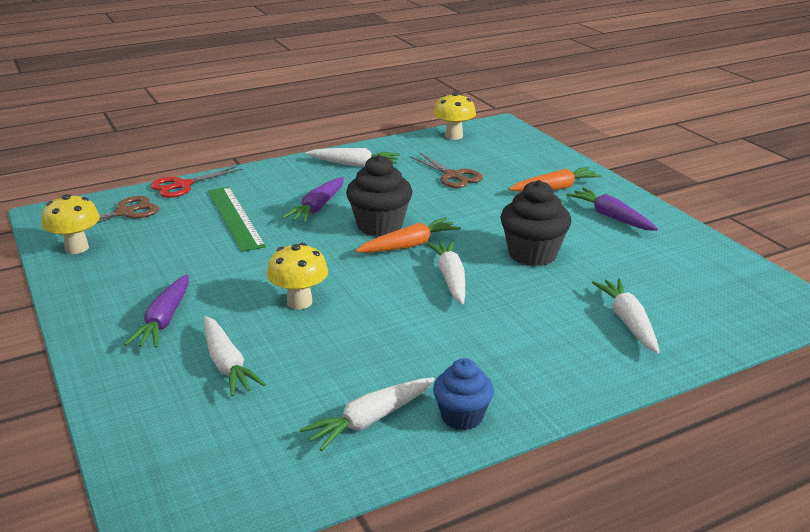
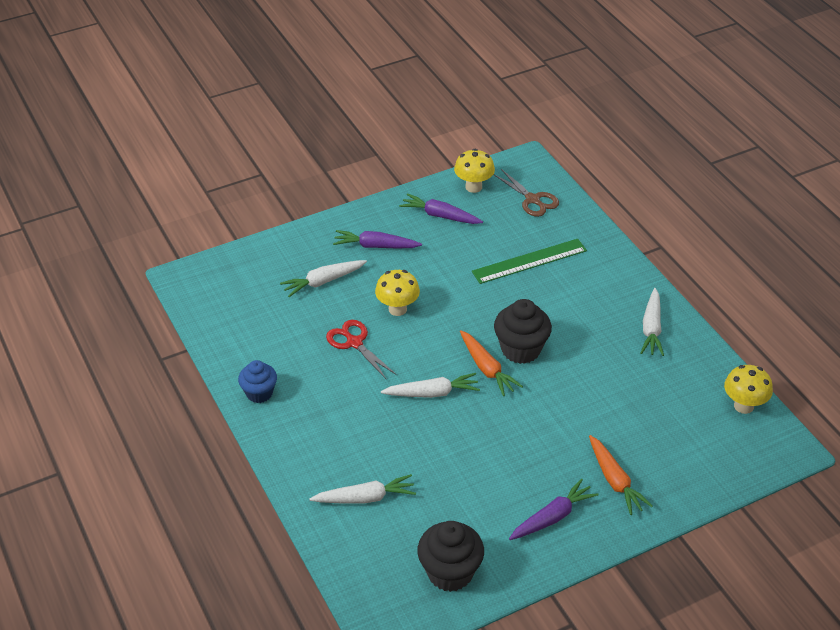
camera: 90 degrees right, 15 degrees up
red scissors [150,166,242,198] -> red scissors moved to [326,320,396,380]
purple carrot [282,177,344,223] -> purple carrot moved to [399,193,483,224]
white carrot [300,377,435,451] -> none
brown scissors [410,152,483,188] -> none
black cupcake [500,180,571,267] -> black cupcake moved to [417,521,484,592]

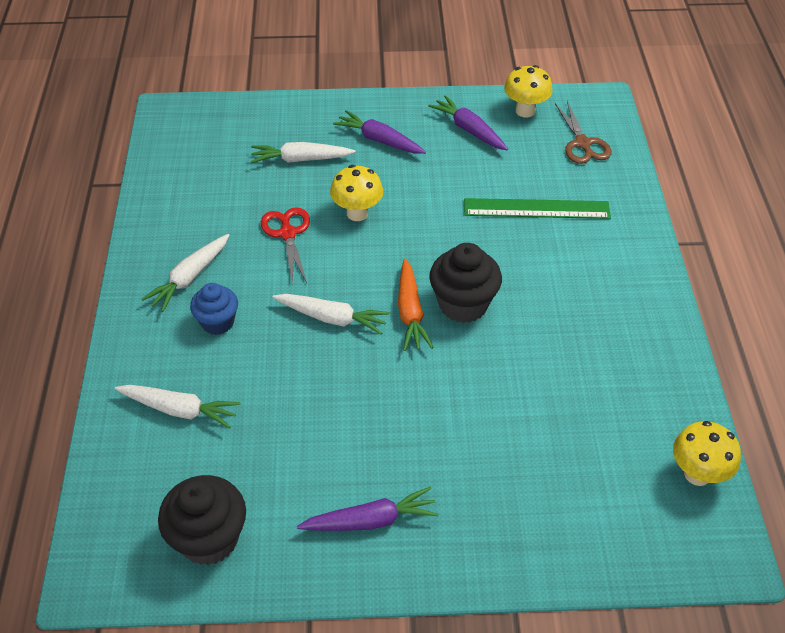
camera: 25 degrees right, 5 degrees up
blue cupcake [238,360,277,403] -> blue cupcake moved to [190,283,238,335]
orange carrot [589,435,653,515] -> none
white carrot [641,288,664,356] -> white carrot moved to [141,234,229,312]

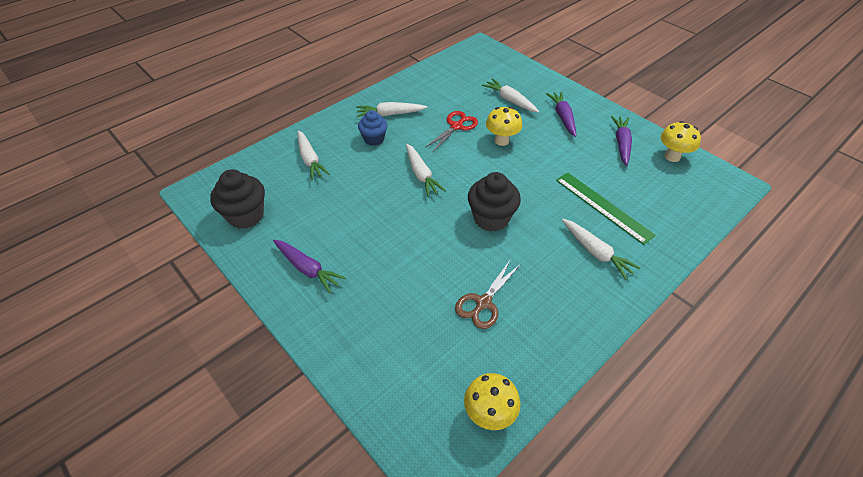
camera: 50 degrees right, 0 degrees up
orange carrot [398,259,434,351] -> none
brown scissors [555,101,612,164] -> brown scissors moved to [455,260,521,329]
none -> white carrot [562,219,640,280]

